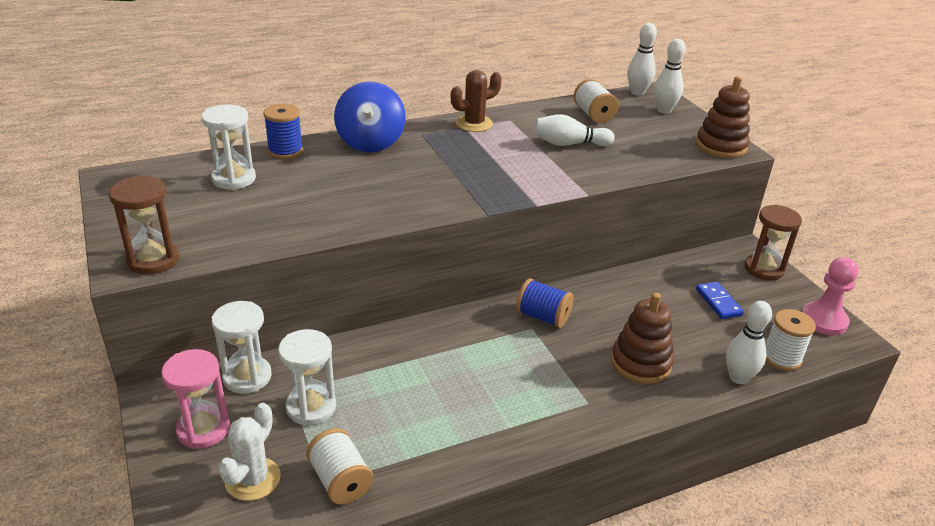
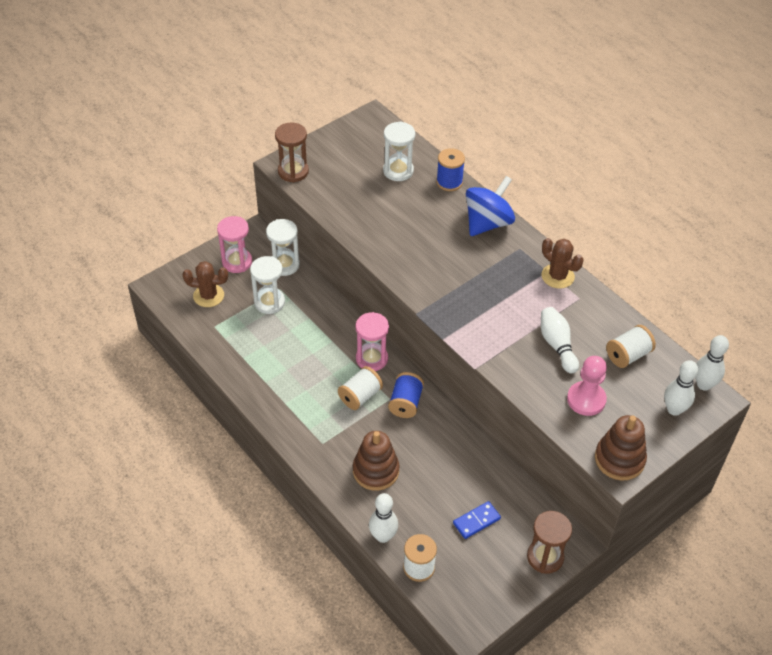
camera: 75 degrees right, 15 degrees up
white cactus [218,403,281,501] -> brown cactus [182,261,228,307]
white spool [306,428,373,504] -> white spool moved to [338,366,383,410]
blue spinning top [334,81,406,152] -> blue spinning top turned 150 degrees clockwise [466,176,515,236]
pink pawn [802,257,859,335] -> pink pawn moved to [567,356,607,416]
none -> pink hourglass [355,312,389,371]

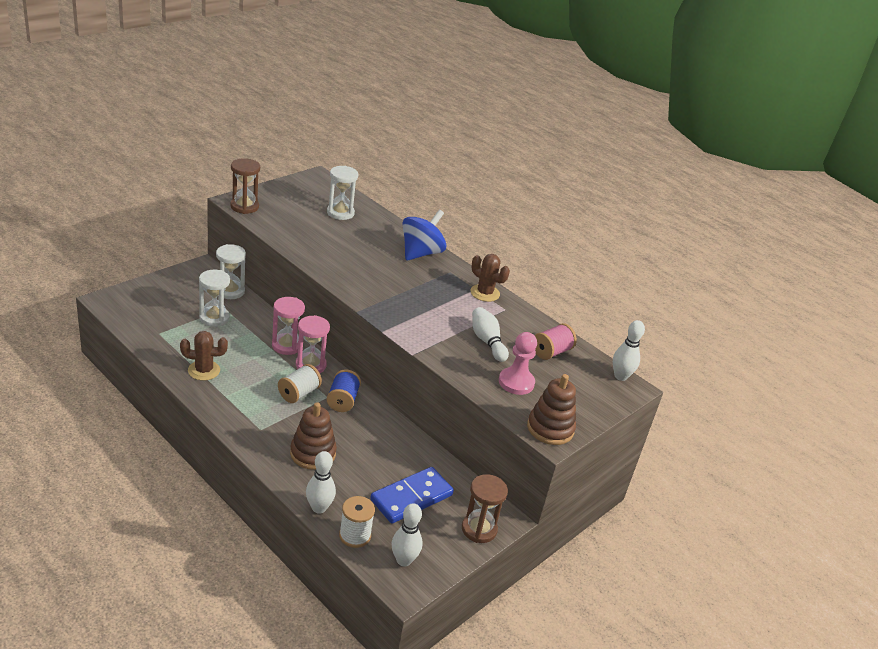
camera: 10 degrees left, 15 degrees down
brown cactus [182,261,228,307] -> brown cactus moved to [180,331,228,381]
pink hourglass [217,216,252,273] -> pink hourglass moved to [272,297,305,355]
blue spool [436,148,465,191] -> none
blue domino [453,501,501,539] -> blue domino [370,467,454,524], size x1.78
white spool [606,325,656,368] -> pink spool [535,323,577,360]
white bowling pin [664,360,698,416] -> white bowling pin moved to [392,503,423,566]

